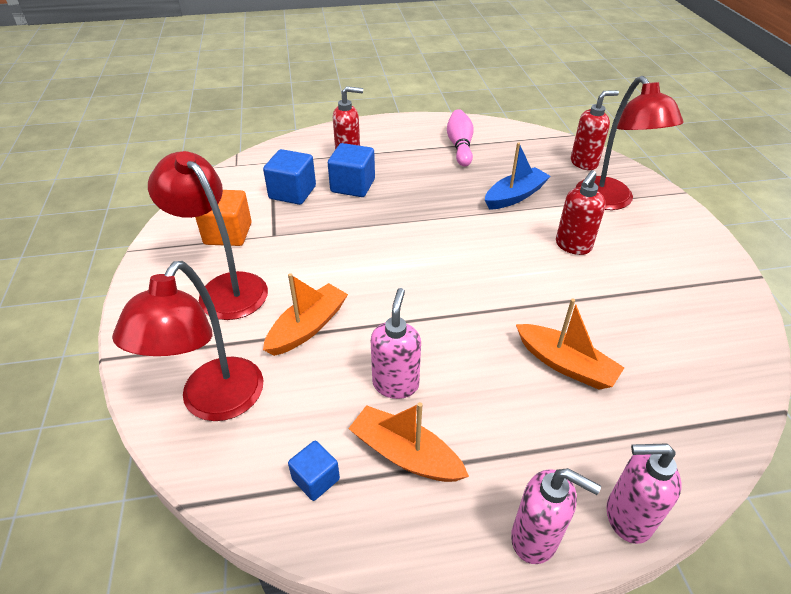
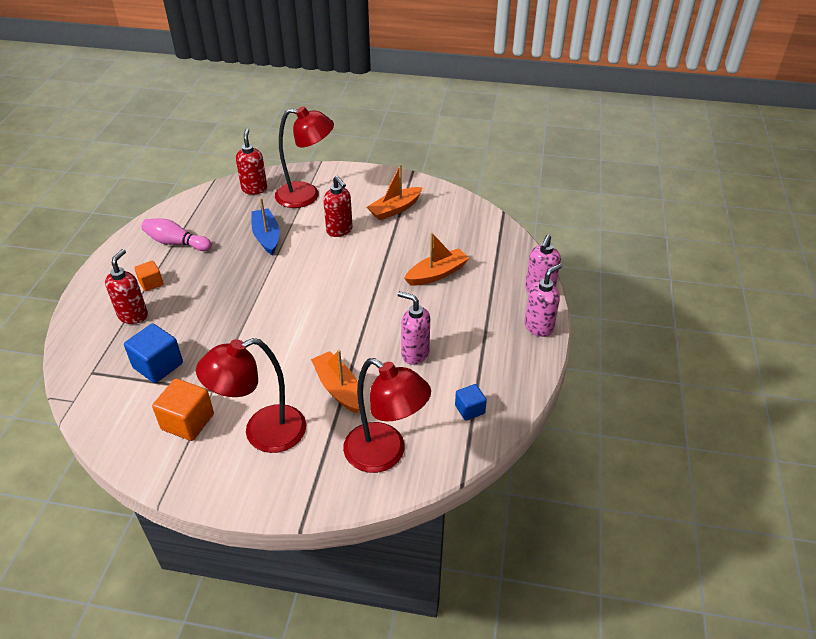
camera: 70 degrees left, 0 degrees up
blue cube [328,143,375,197] -> none
orange boat [348,402,469,482] -> orange boat moved to [367,164,423,220]
none -> orange cube [134,261,163,291]

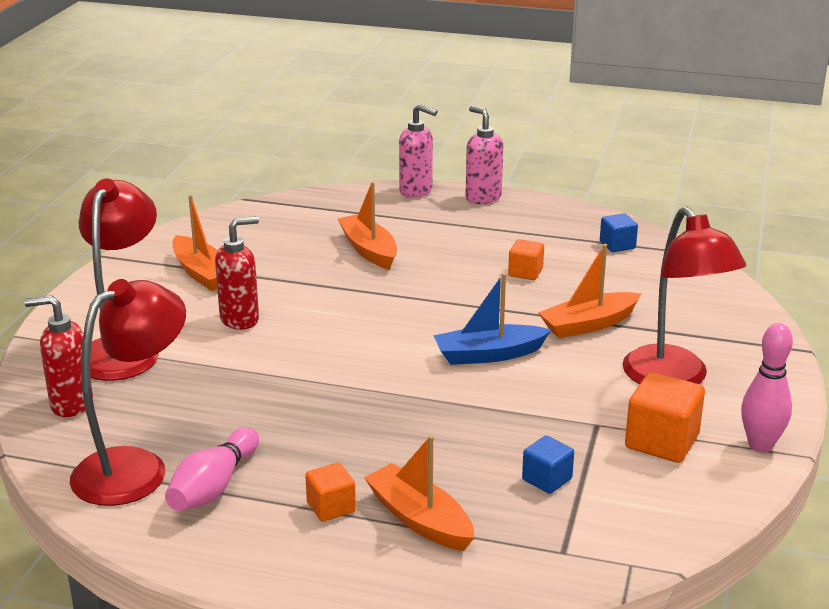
camera: 85 degrees left, 15 degrees down
red soap dispenser [105,249,148,324] -> orange boat [364,435,475,551]
blue cube [124,324,183,383] -> blue cube [522,436,574,494], size x0.60
blue boat [251,198,280,255] -> blue boat moved to [433,273,551,365]
red lamp [343,358,431,473] -> red lamp moved to [70,279,186,506]
pink soap dispenser [398,291,430,365] -> orange cube [508,239,544,280]
none -> pink bowling pin [741,323,793,452]

